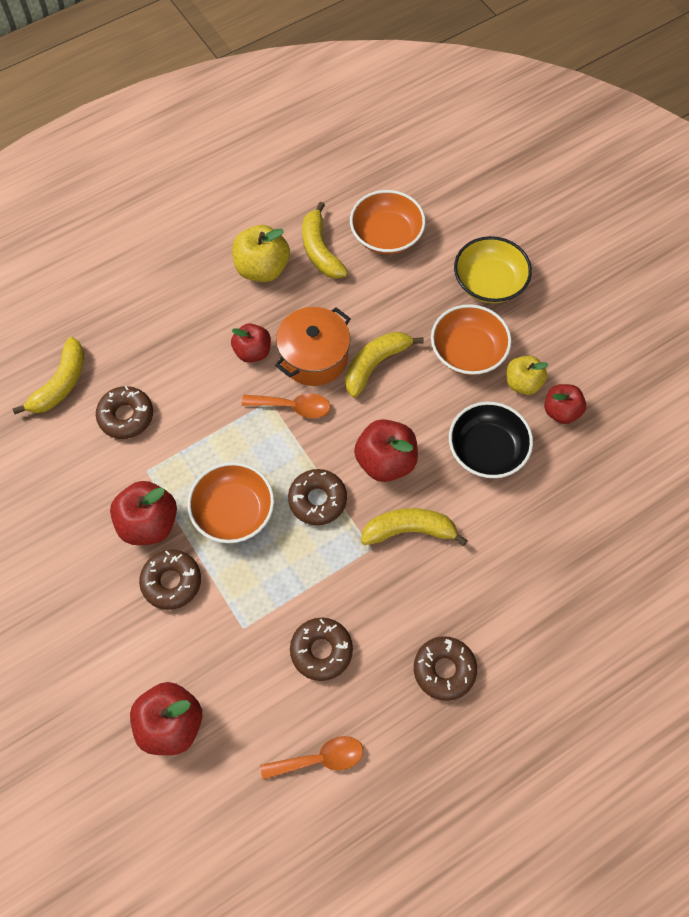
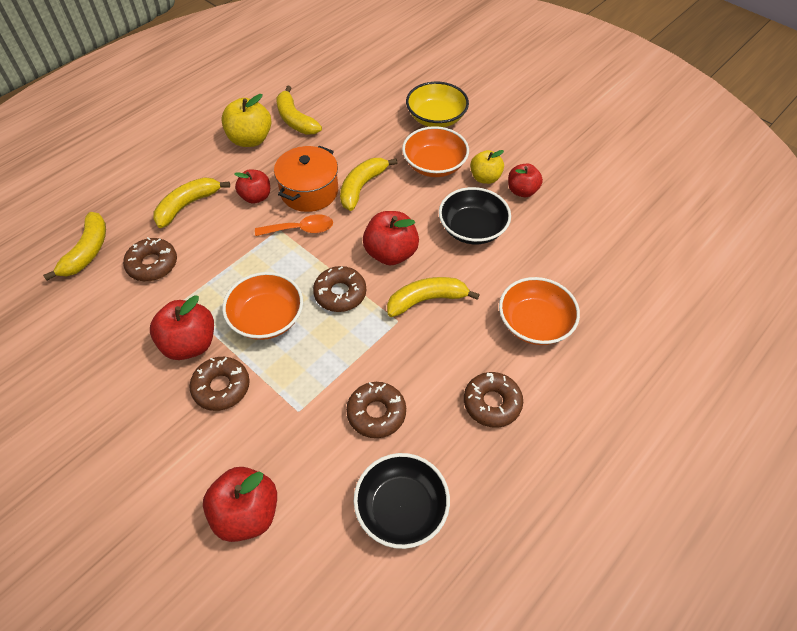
camera: 15 degrees left, 10 degrees down
orange spoon [260,736,363,780] -> black bowl [354,453,450,549]
orange bowl [350,190,426,254] -> orange bowl moved to [499,277,580,345]
none -> yellow banana [153,177,230,228]

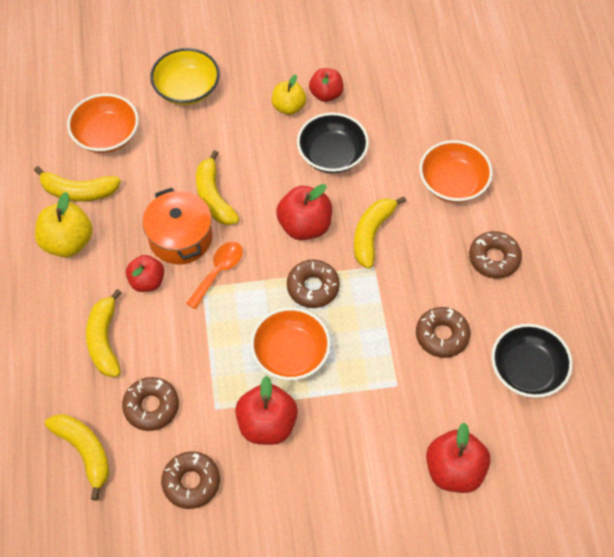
camera: 50 degrees left, 5 degrees up
brown donut [189,357,250,411] -> brown donut moved to [161,451,220,509]
orange bowl [402,126,469,177] -> orange bowl moved to [67,94,139,153]

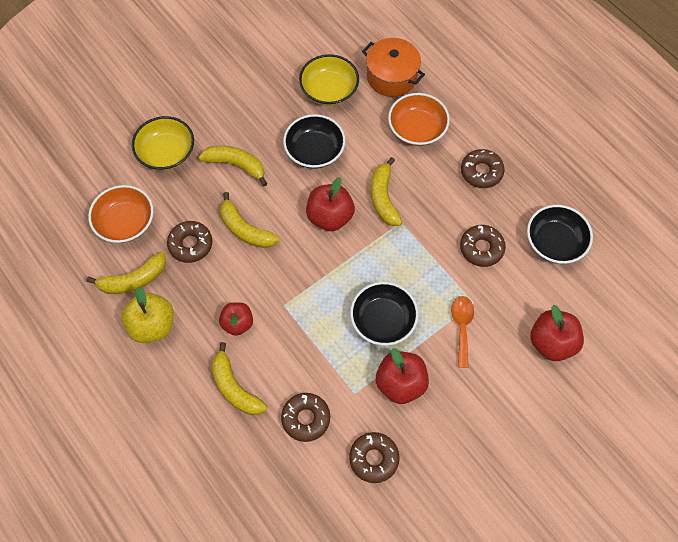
camera: 30 degrees left, 5 degrees up
yellow banana [45,414,109,500] -> yellow banana moved to [199,145,267,187]
orange pot [143,188,212,265] -> orange pot moved to [362,38,425,97]
orange spoon [186,242,243,309] -> orange spoon moved to [451,296,474,368]
orange bowl [251,308,331,380] -> black bowl [350,282,419,346]
yellow apple [272,75,306,115] -> none
brown donut [287,259,340,308] -> brown donut moved to [167,221,212,263]
red apple [309,68,344,102] -> none
none -> yellow bowl [299,54,359,106]

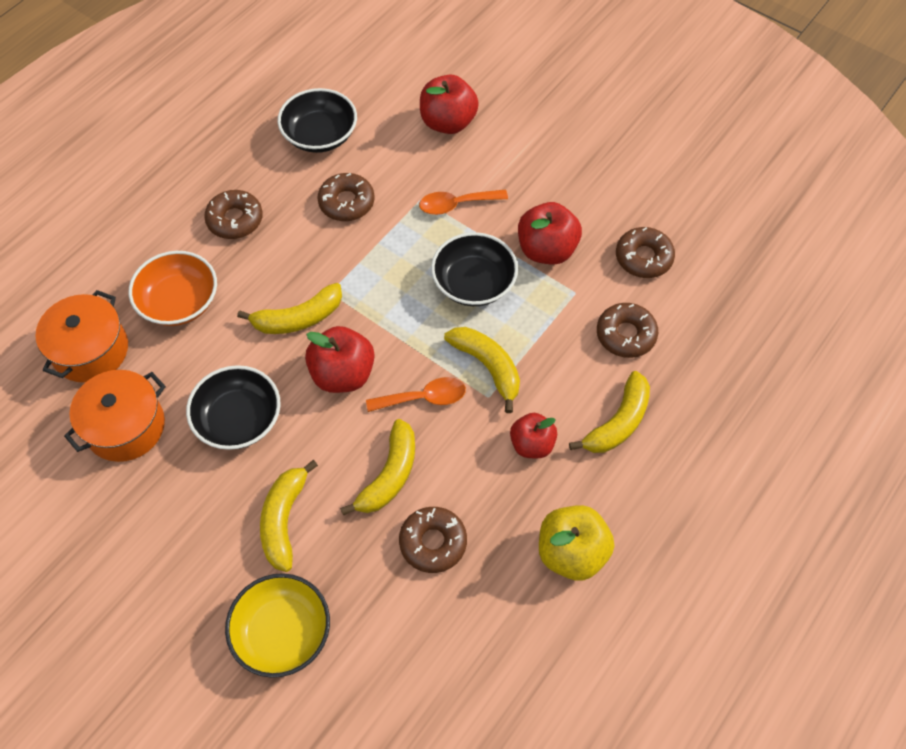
camera: 105 degrees left, 5 degrees down
yellow banana [86,252,166,294] -> yellow banana moved to [444,327,520,413]
orange bowl [88,185,154,243] -> none
yellow bowl [299,54,359,106] -> orange pot [64,370,166,462]
none -> orange spoon [366,377,466,412]

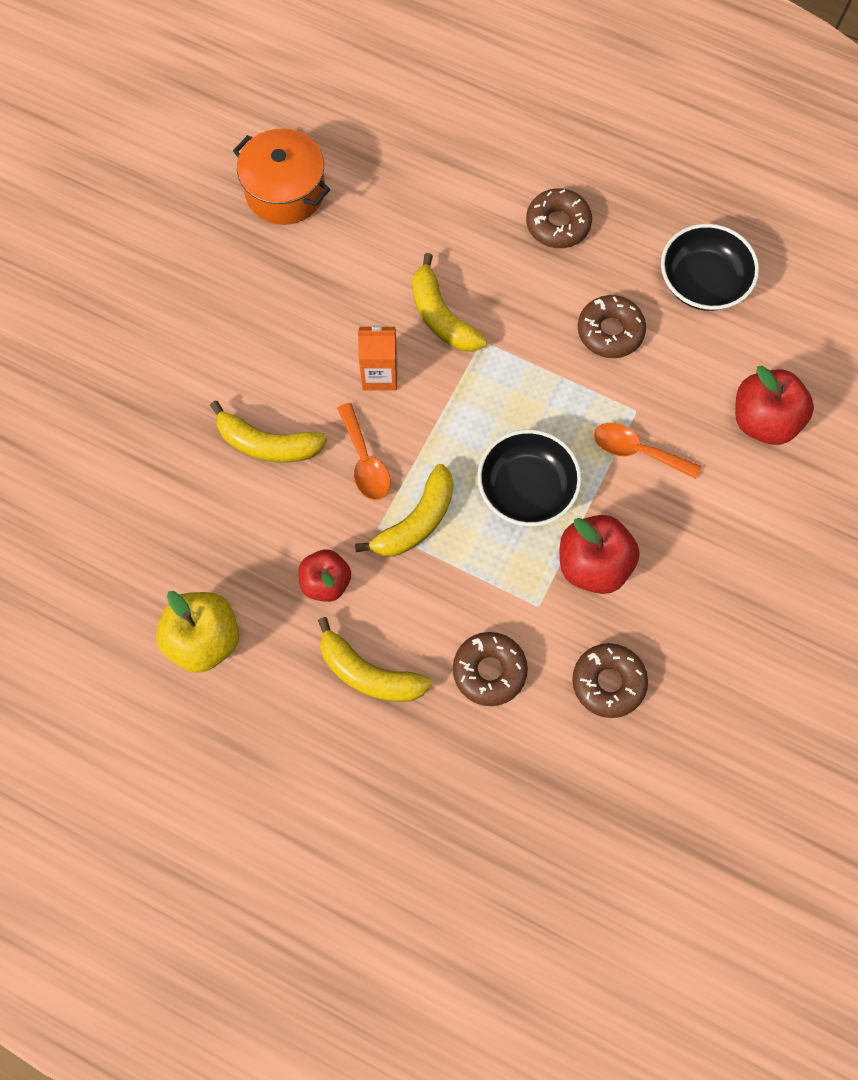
camera: 80 degrees right, 10 degrees up
orange pot [35,290,128,383] -> none
orange bowl [129,251,217,326] -> none
black bowl [186,365,280,450] -> none
yellow bowl [225,573,330,678] -> none
yellow banana [260,460,318,572] -> none
red apple [305,326,375,393] -> orange carton [358,325,397,391]
brown donut [399,507,467,573] -> none
orange spoon [419,190,508,215] -> orange spoon turned 45 degrees counterclockwise [594,423,701,479]

